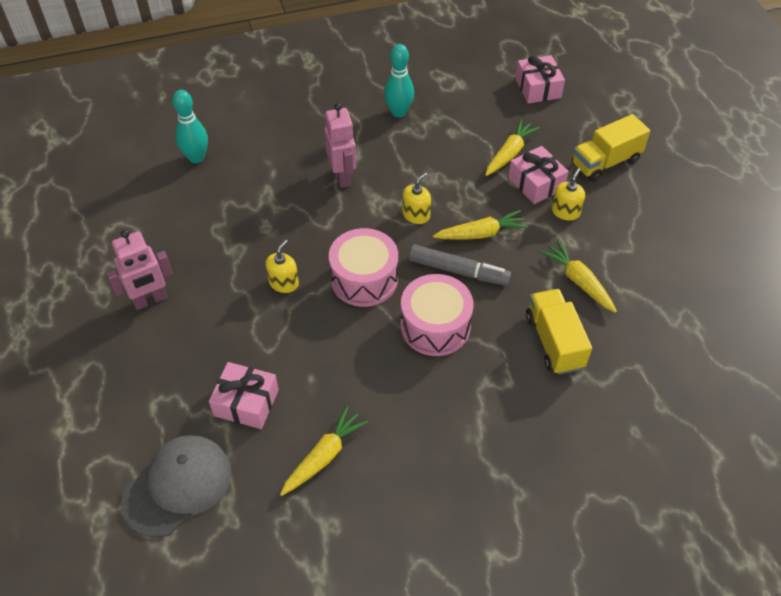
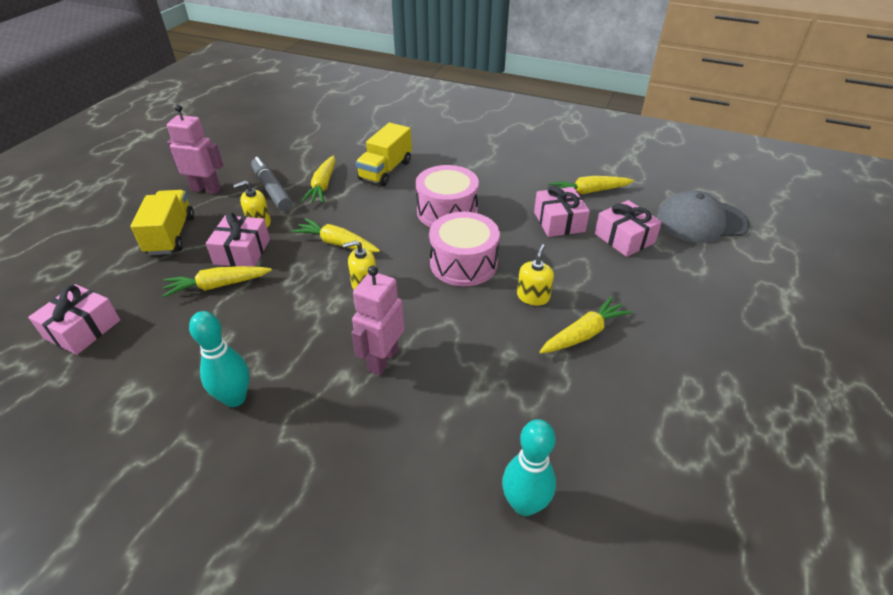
camera: 140 degrees left, 10 degrees down
pink robot [107,230,173,310] -> pink robot moved to [167,104,223,194]
yellow soap dispenser [265,239,299,293] -> yellow soap dispenser turned 135 degrees clockwise [517,244,554,306]
grey marker [409,244,511,286] -> grey marker moved to [251,157,292,211]
yellow truck [572,114,650,182] -> yellow truck turned 105 degrees counterclockwise [130,190,194,255]
none -> pink gift [534,186,590,237]
none -> yellow carrot [539,296,632,353]

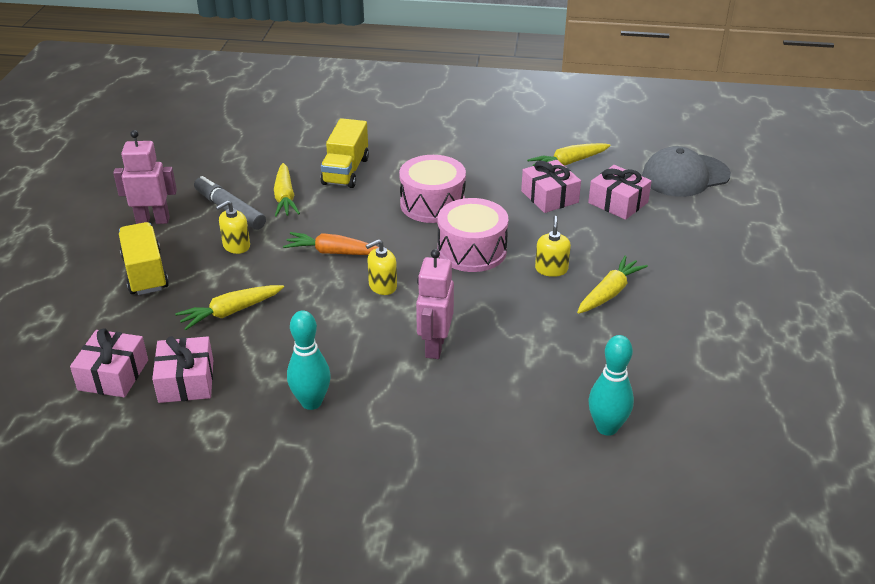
camera: 15 degrees left, 5 degrees down
pink gift [206,213,270,267] -> pink gift moved to [152,336,213,403]
yellow carrot [292,218,380,252] -> orange carrot [283,232,379,255]

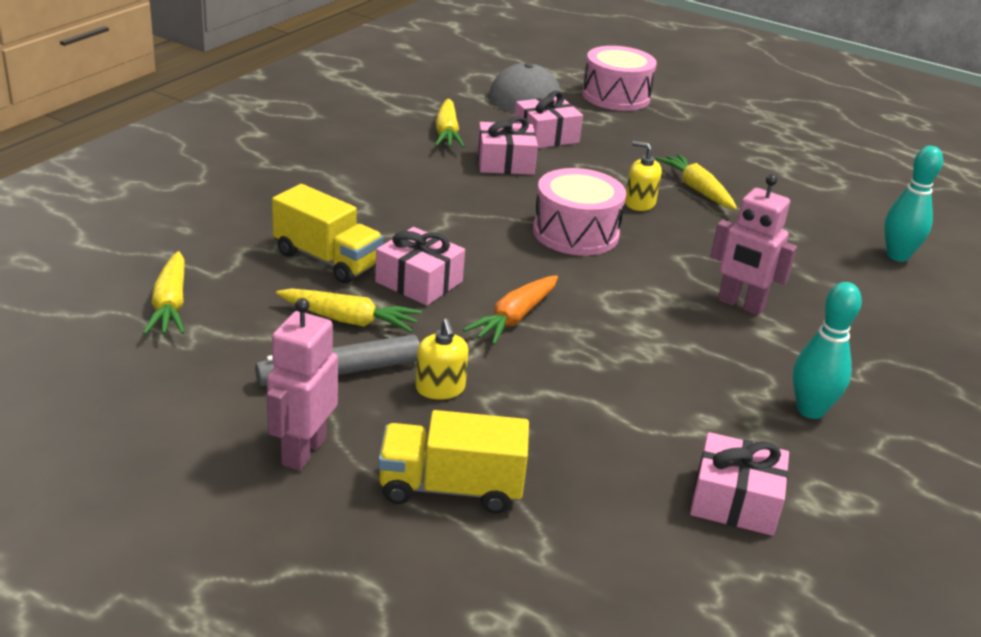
camera: 70 degrees left, 5 degrees down
pink gift [70,328,148,397] -> pink gift moved to [375,227,465,306]
yellow carrot [175,285,284,330] -> yellow carrot moved to [143,251,185,335]
yellow soap dispenser [366,239,397,295] -> none
pink drum [399,155,466,223] -> pink drum moved to [582,46,657,111]

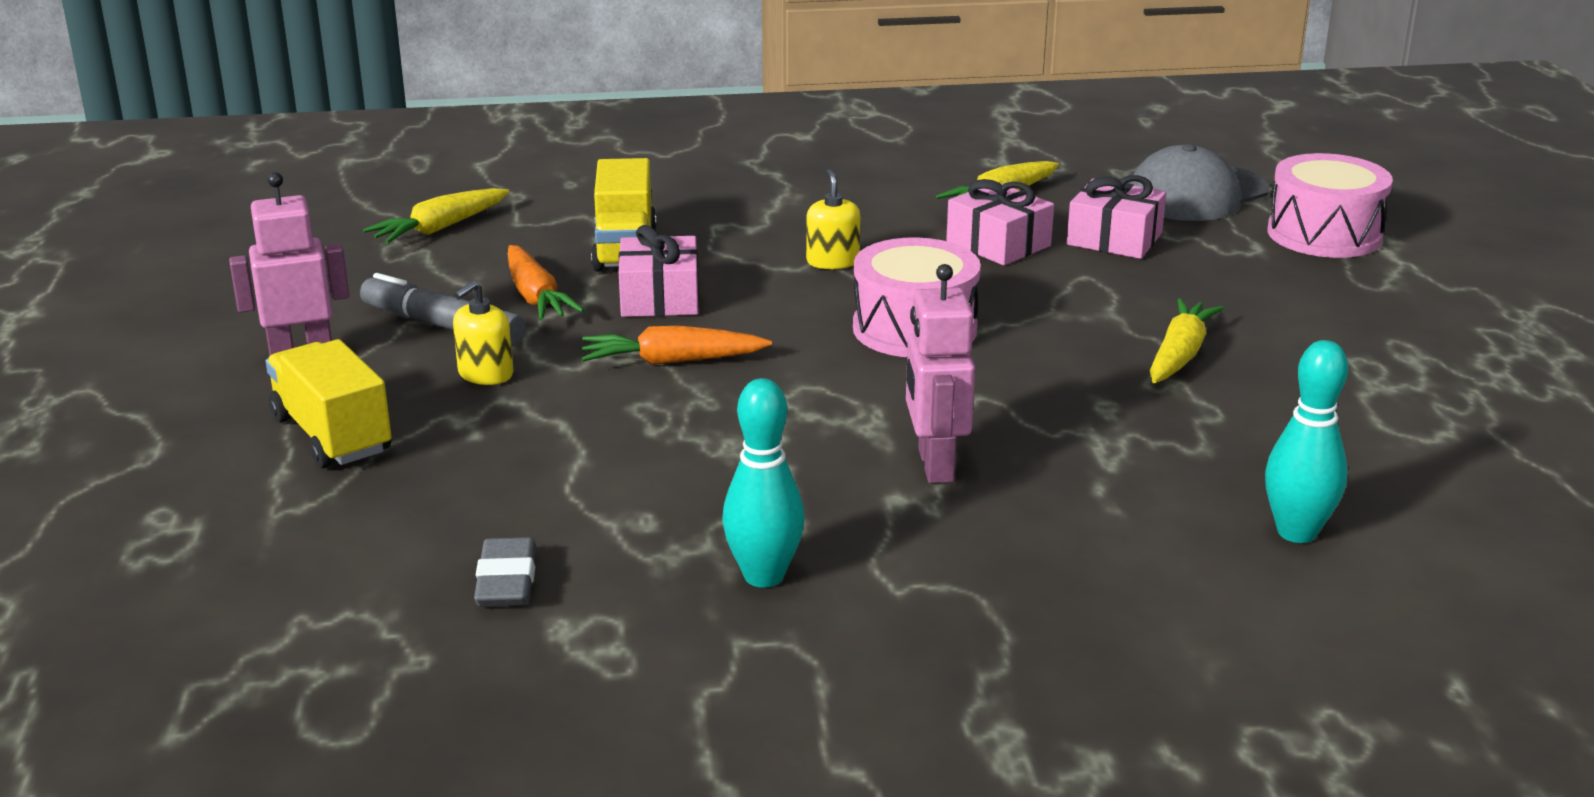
camera: 55 degrees right, 5 degrees down
yellow carrot [276,289,422,332] -> orange carrot [508,245,584,320]
yellow soap dispenser [625,141,662,211] -> yellow soap dispenser moved to [806,169,860,269]
pink gift [690,432,789,536] -> grey eraser [474,537,536,607]

